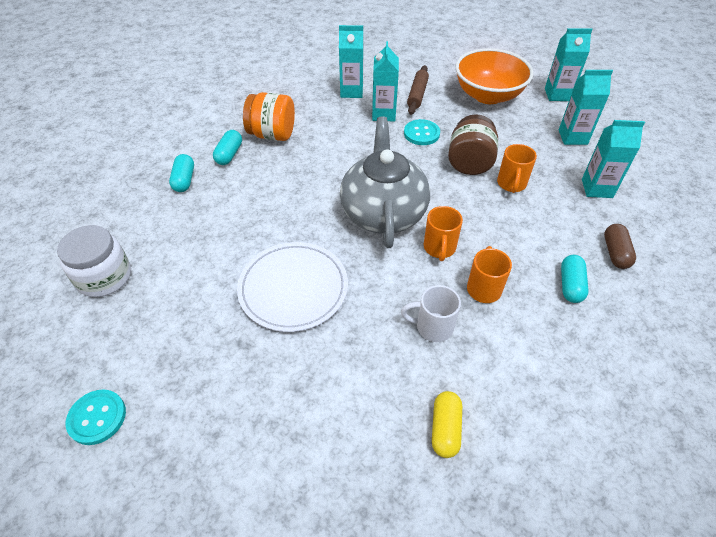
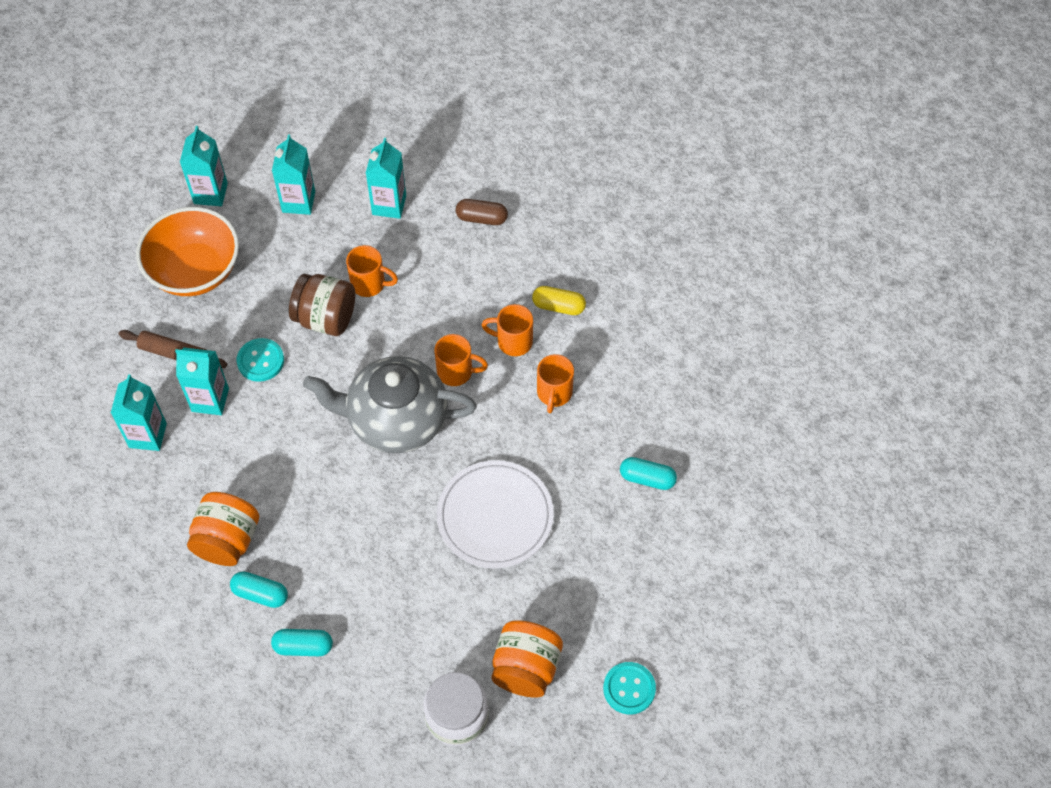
camera: 85 degrees left, 10 degrees up
white mug [401,285,461,342] -> orange mug [537,354,574,413]
yellow capsule [432,391,462,458] -> yellow capsule moved to [532,286,586,315]
turquoise capsule [561,255,589,303] -> turquoise capsule moved to [620,457,677,490]
none -> orange jar [491,620,563,697]

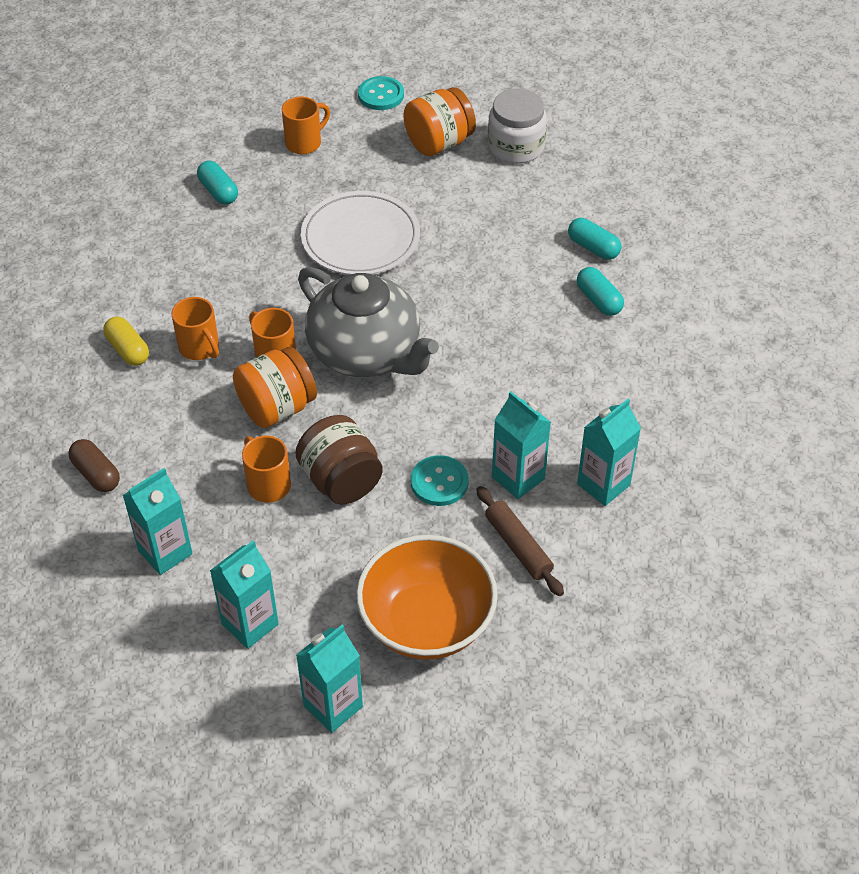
camera: 140 degrees left, 10 degrees down
orange jar [187,492,259,566] -> orange jar moved to [233,347,317,428]
orange mug [537,354,574,413] -> orange mug moved to [282,96,330,154]

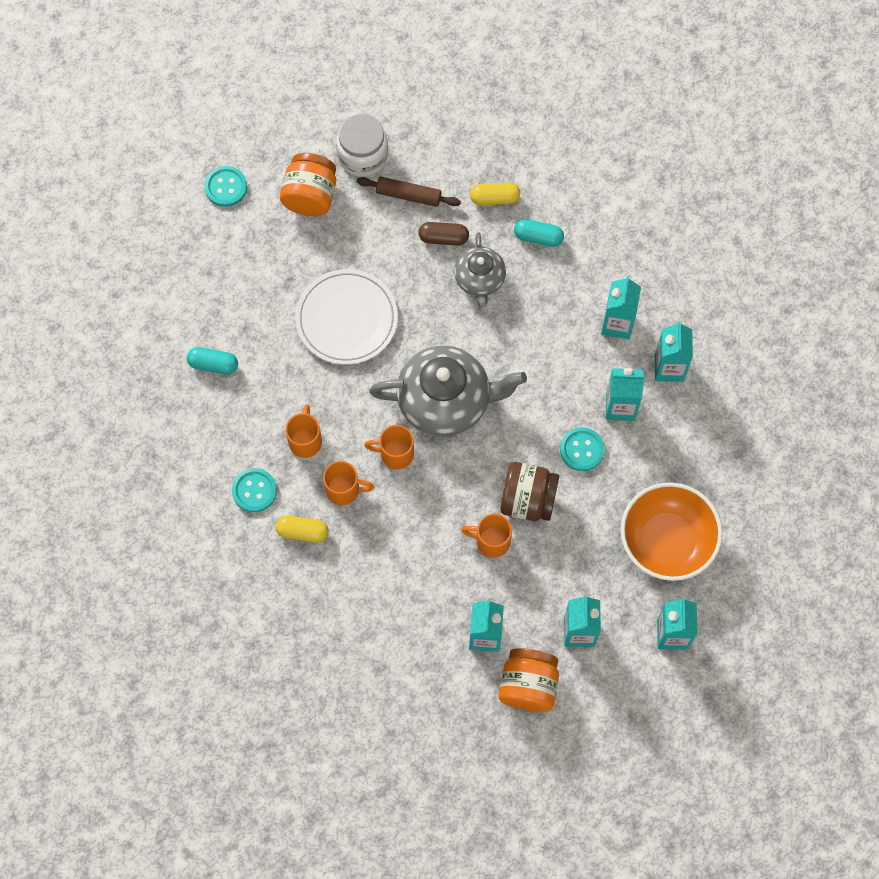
camera: 45 degrees left, 20 degrees up
brown capsule [68,439,120,492] -> brown capsule moved to [418,222,469,246]
orange jar [233,347,317,428] -> orange jar moved to [499,648,559,712]
orange mug [282,96,330,154] -> orange mug moved to [285,404,322,458]
brown rolling pin [476,486,564,596] -> brown rolling pin moved to [357,177,461,207]
turquoise capsule [568,218,621,260] -> yellow capsule [470,182,520,205]
none -> turquoise button [232,468,277,512]
none -> grey teapot [454,232,506,307]
none -> turquoise carton [601,276,641,339]

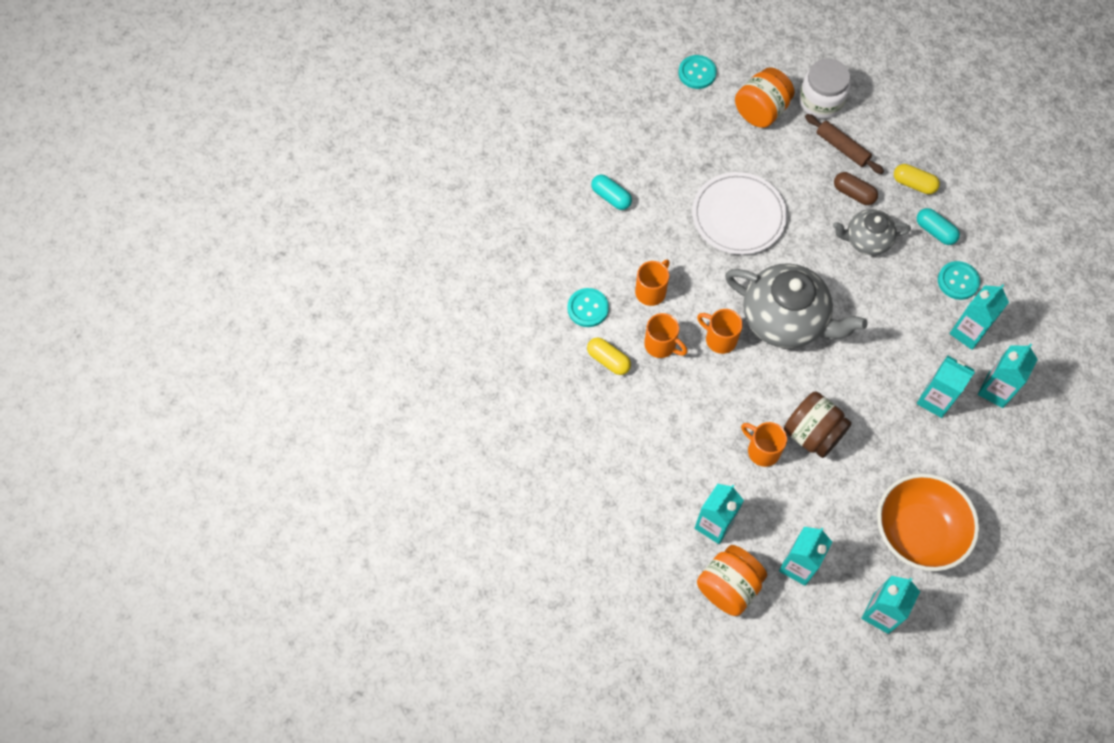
camera: 30 degrees right, 5 degrees down
grey teapot [454,232,506,307] -> grey teapot turned 60 degrees clockwise [833,209,911,255]
turquoise button [560,427,605,471] -> turquoise button moved to [938,261,980,300]

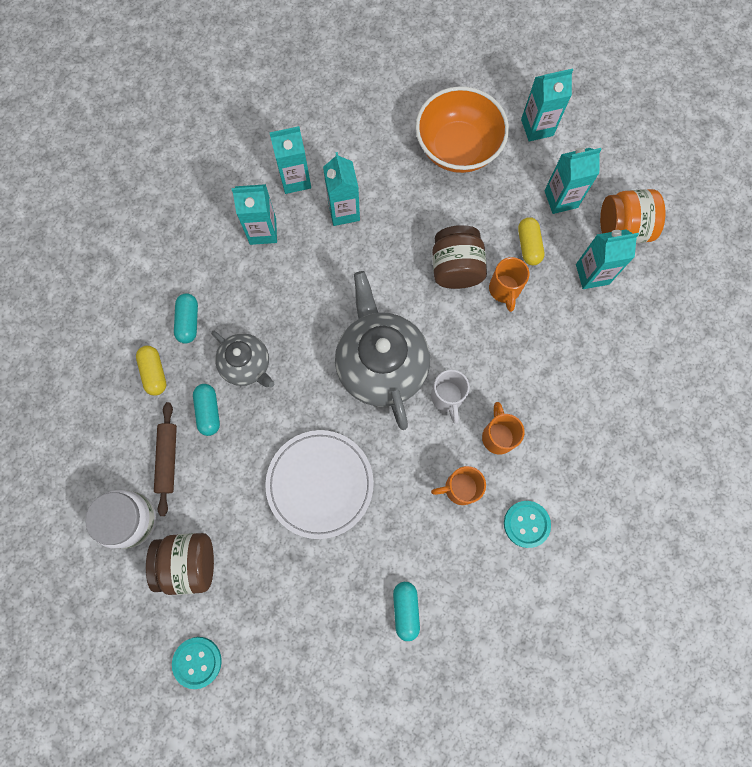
camera: 135 degrees left, 10 degrees up
yellow capsule [587,337,631,375] -> yellow capsule moved to [518,217,544,265]
orange mug [697,309,743,354] -> white mug [431,370,470,424]
orange jar [735,67,795,128] -> brown jar [146,533,214,595]
brown capsule [834,172,878,205] -> turquoise capsule [193,384,220,436]
turquoise button [938,261,980,300] -> none

